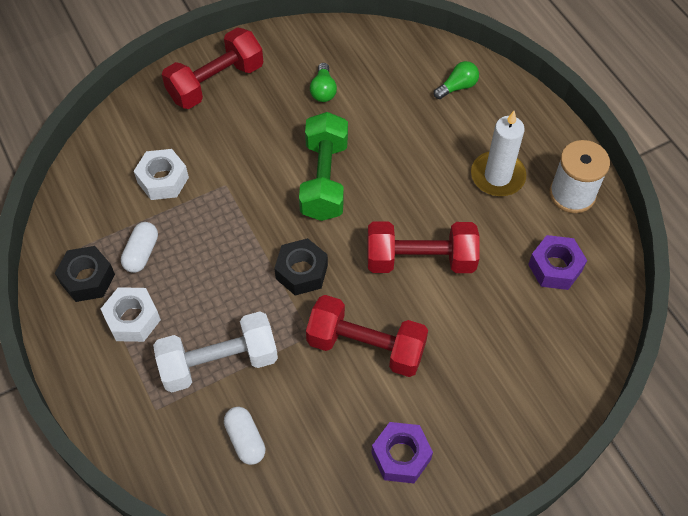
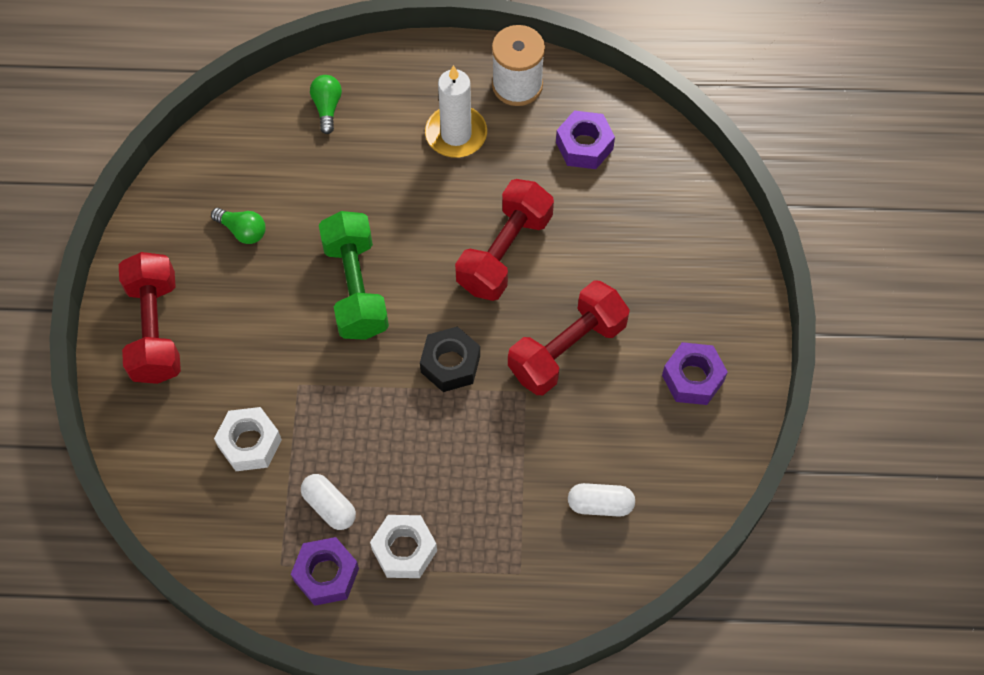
camera: 60 degrees left, 5 degrees up
black nut [55,246,115,302] -> purple nut [291,537,359,606]
white dumbbell [153,311,278,393] -> none
green dumbbell [299,112,348,221] -> green dumbbell turned 45 degrees clockwise [319,211,389,340]

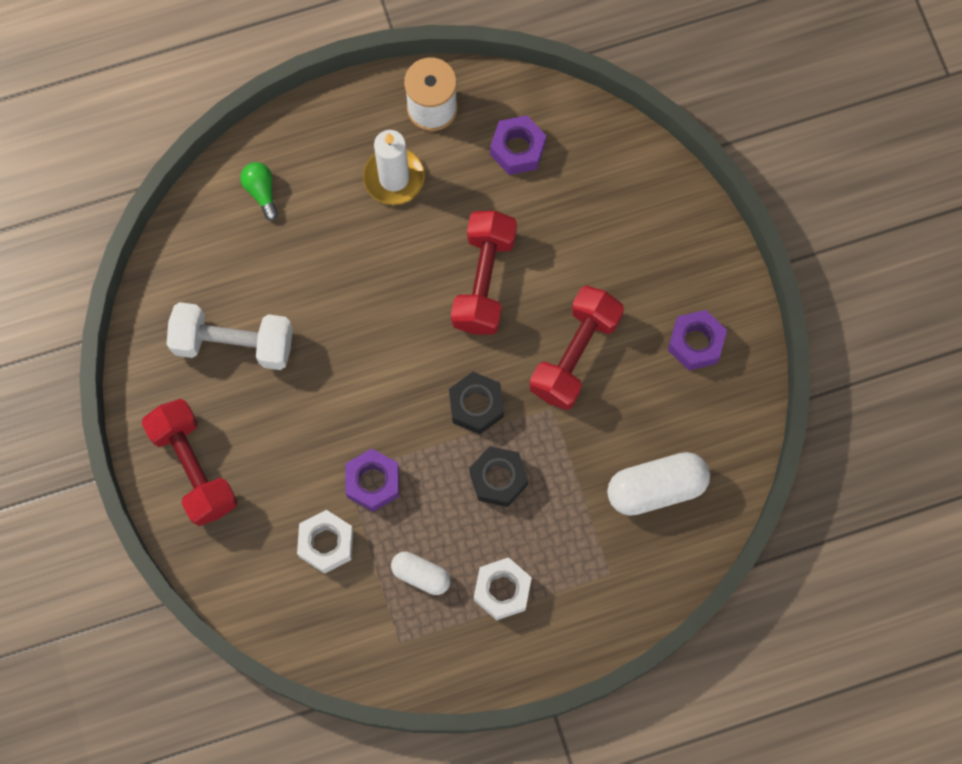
camera: 20 degrees left, 10 degrees up
green light bulb [211,208,265,244] -> white dumbbell [167,302,293,370]
purple nut [291,537,359,606] -> purple nut moved to [346,448,399,512]
green dumbbell [319,211,389,340] -> none
white capsule [568,483,635,517] -> white capsule [607,452,710,516], size x1.68
none -> black nut [469,446,528,507]

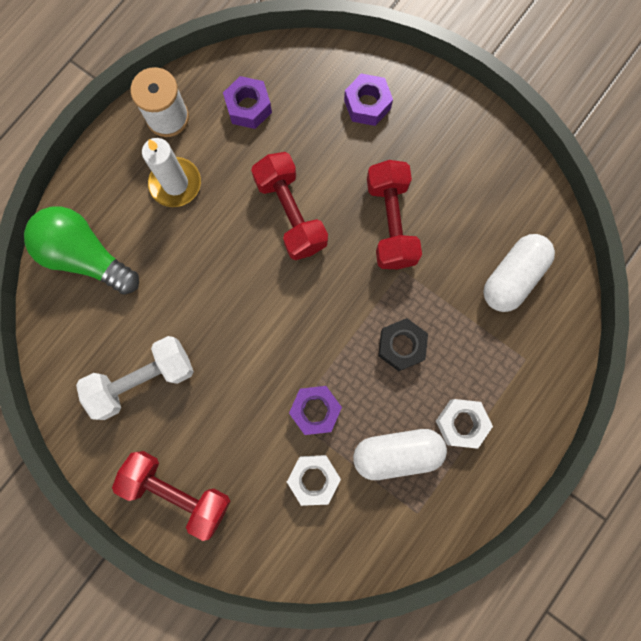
camera: 35 degrees left, 5 degrees up
green light bulb [240,162,278,221] -> green light bulb [24,206,139,295], size x2.21
white capsule [391,552,450,595] -> white capsule [353,429,447,480], size x1.68
black nut [449,372,504,434] -> none
purple nut [668,310,727,371] -> purple nut moved to [344,74,393,126]

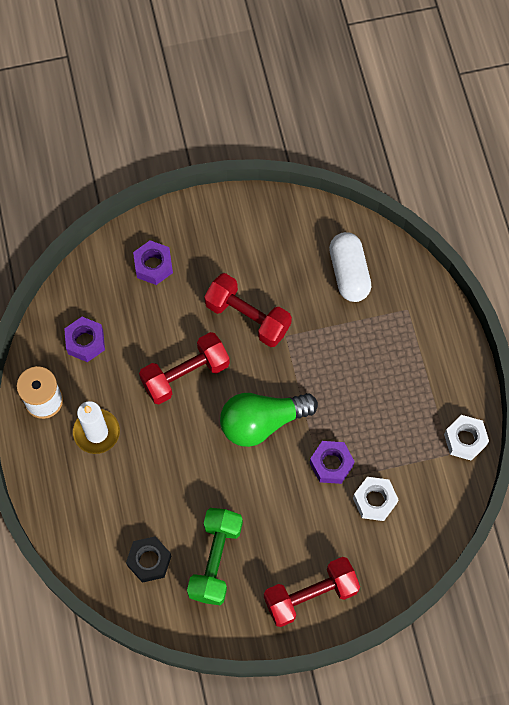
camera: 50 degrees left, 10 degrees down
green light bulb [24,206,139,295] -> green light bulb moved to [220,393,318,447]
white dumbbell [76,336,194,420] -> green dumbbell [187,508,243,605]
red dumbbell [251,152,328,260] -> red dumbbell turned 45 degrees counterclockwise [139,332,230,404]
white capsule [353,429,447,480] -> none
black nut [378,318,428,371] -> black nut moved to [126,536,171,583]
white nut [436,399,493,449] -> white nut moved to [444,415,489,461]

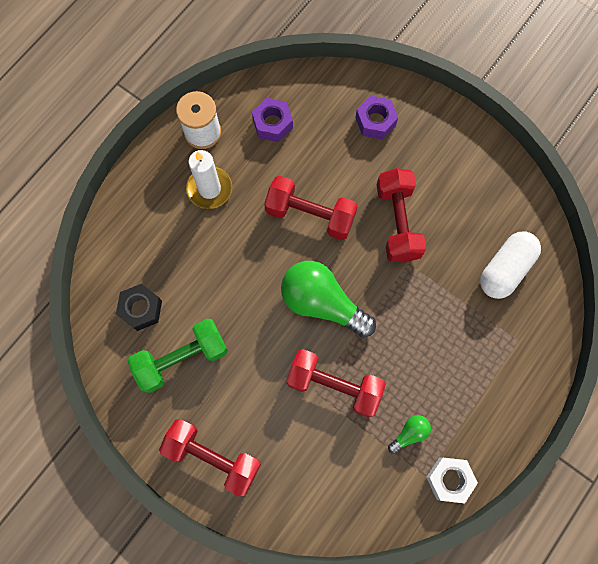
camera: 50 degrees right, 5 degrees up
purple nut [310,441,355,484] -> red dumbbell [286,349,386,417]
white nut [353,477,399,521] -> none
none -> green light bulb [388,415,431,454]

